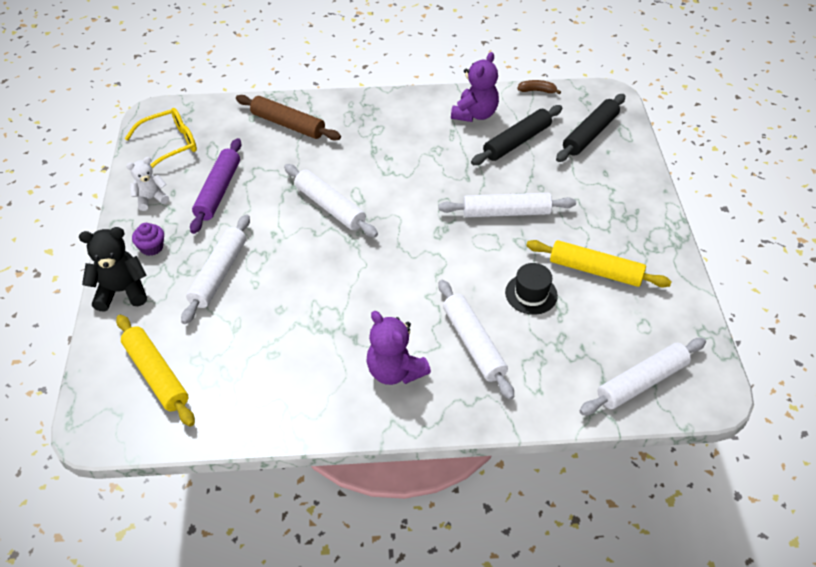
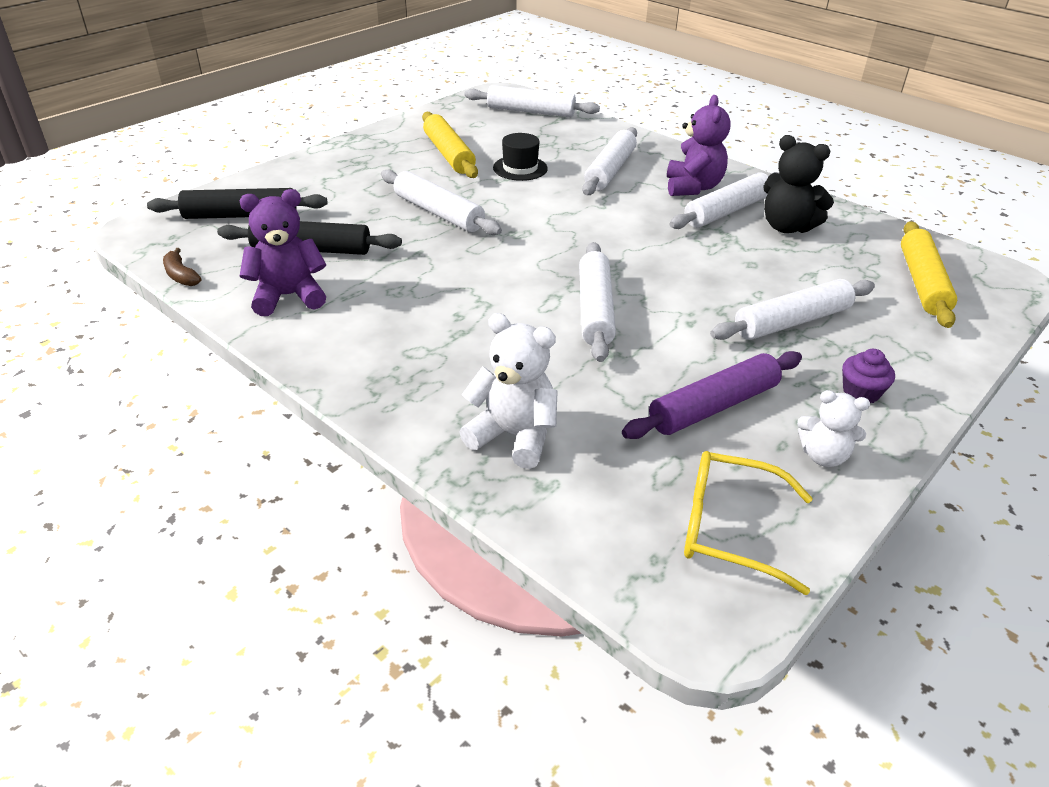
camera: 135 degrees left, 10 degrees down
black teddy bear [79,227,147,312] -> black teddy bear moved to [763,135,834,233]
brown rolling pin [236,95,341,140] -> white teddy bear [459,313,558,469]
none -> white rolling pin [669,172,780,229]

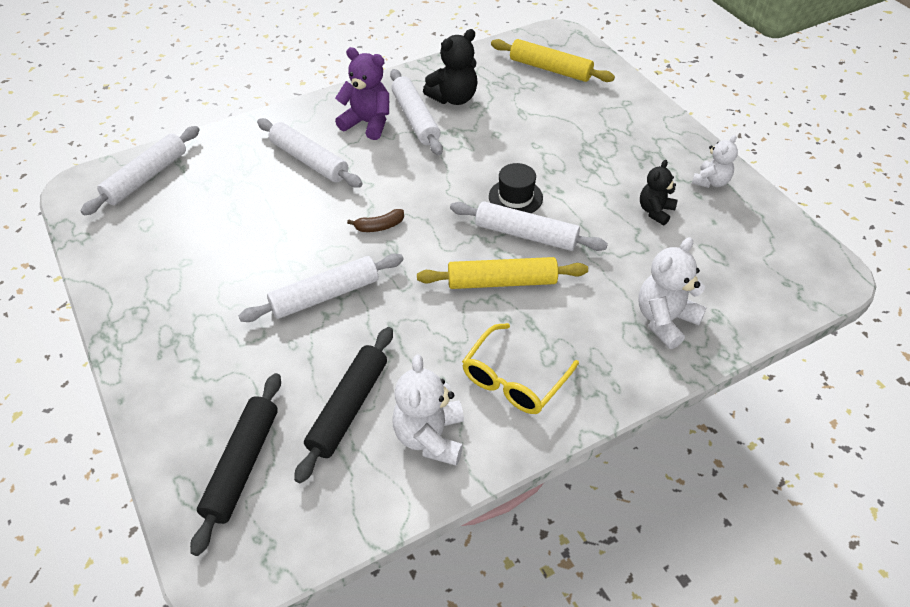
camera: 70 degrees left, 10 degrees up
brown banana [163,248,202,286] -> brown banana moved to [347,209,404,232]
purple teddy bear [240,189,326,316] -> white teddy bear [392,354,464,466]
yellow rolling pin [422,112,478,178] -> yellow rolling pin moved to [417,257,588,289]
black hat [493,133,548,181] -> black hat moved to [489,163,543,213]
purple rolling pin [622,351,802,439] -> black teddy bear [640,160,677,225]
yellow glasses [684,451,813,595] -> yellow glasses moved to [462,323,579,414]
white rolling pin [710,279,875,340] -> none
purple cupcake [842,349,895,403] -> none

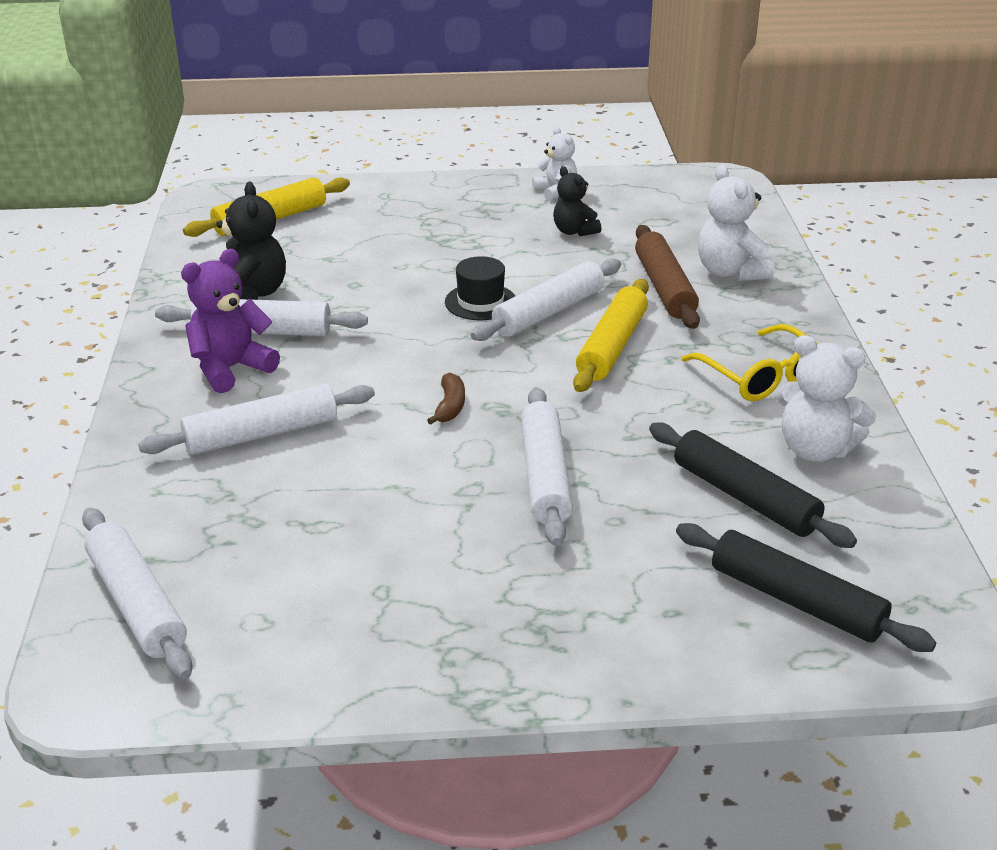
camera: 65 degrees left, 15 degrees down
none -> brown rolling pin [635,225,700,329]

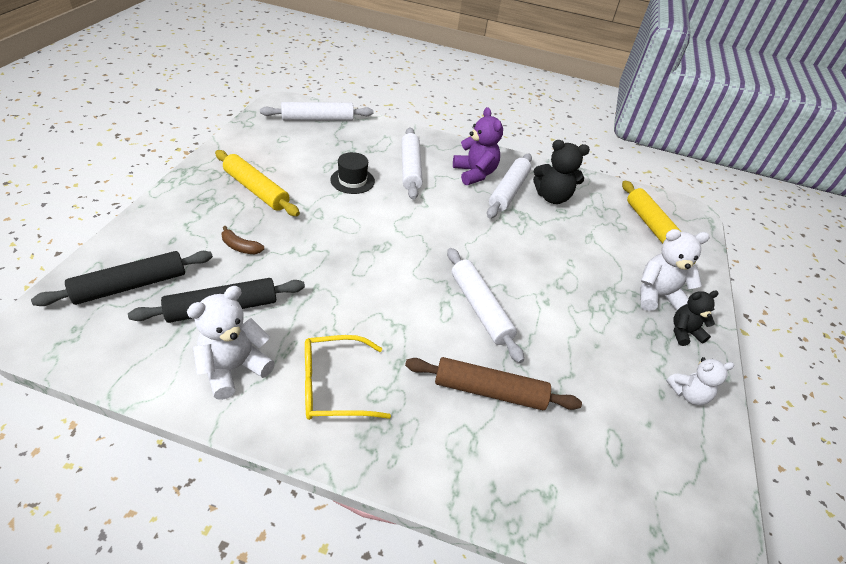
camera: 105 degrees right, 10 degrees up
brown banana [427,372,465,425] -> brown banana moved to [222,226,264,255]
black hat [445,256,515,320] -> black hat moved to [330,152,375,194]
white rolling pin [521,387,573,546] -> none
black teddy bear [553,166,601,236] -> black teddy bear moved to [674,291,719,346]
yellow rolling pin [573,279,649,392] -> yellow rolling pin moved to [215,150,300,216]
white teddy bear [698,165,774,281] -> white teddy bear moved to [640,229,710,311]

